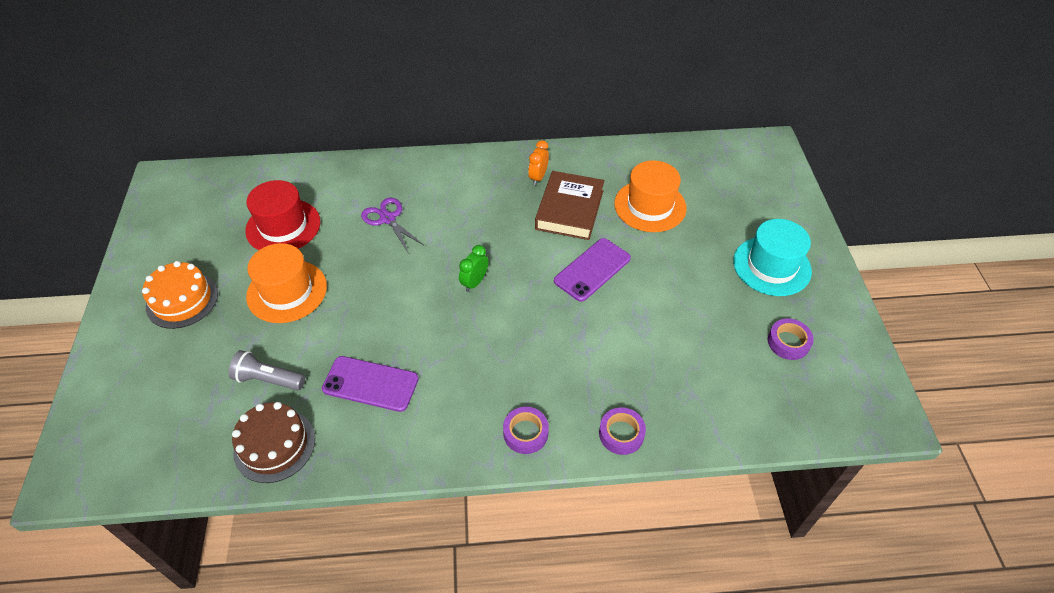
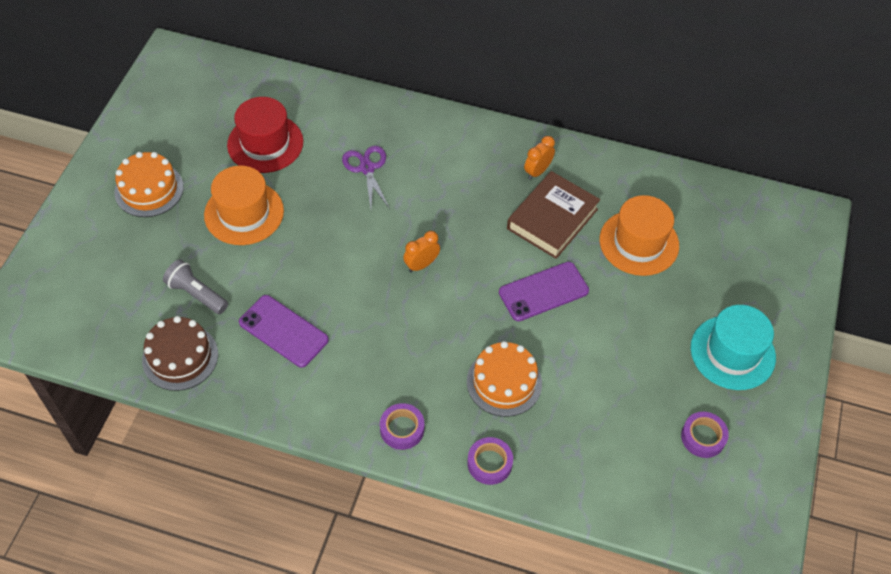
camera: 20 degrees right, 5 degrees up
green clock [459,245,488,292] -> orange clock [403,231,440,272]
none -> orange cake [467,341,542,417]

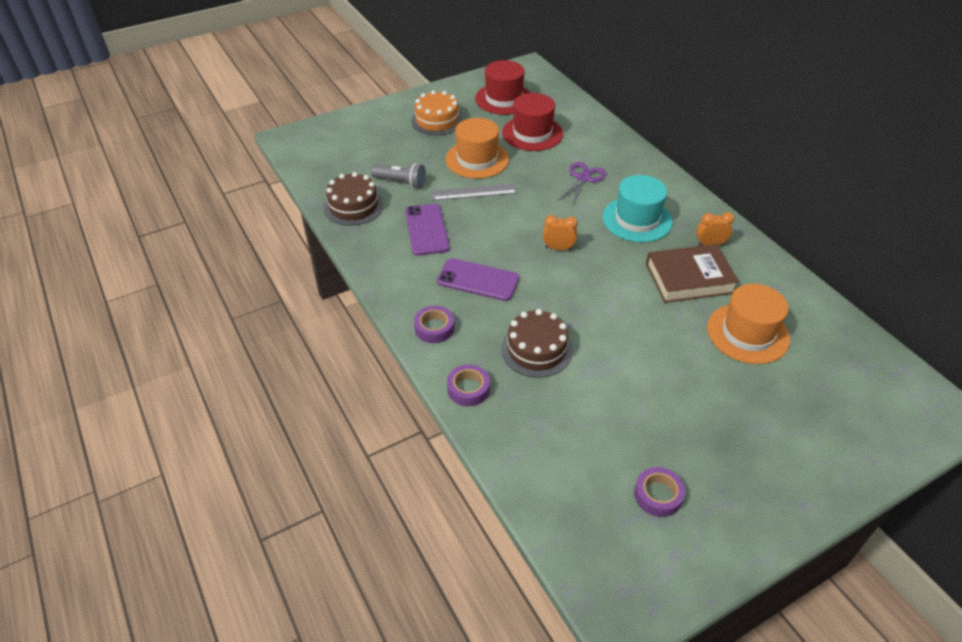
camera: 45 degrees right, 10 degrees down
grey flashlight [163,259,228,314] -> grey flashlight turned 120 degrees clockwise [371,163,426,188]
orange cake [467,341,542,417] -> brown cake [501,309,573,378]
purple phone [499,262,589,321] -> purple phone moved to [437,258,520,301]
turquoise hat [691,305,776,390] -> turquoise hat moved to [603,175,673,242]
none -> grey ruler [431,184,517,201]
none -> red hat [475,60,531,115]

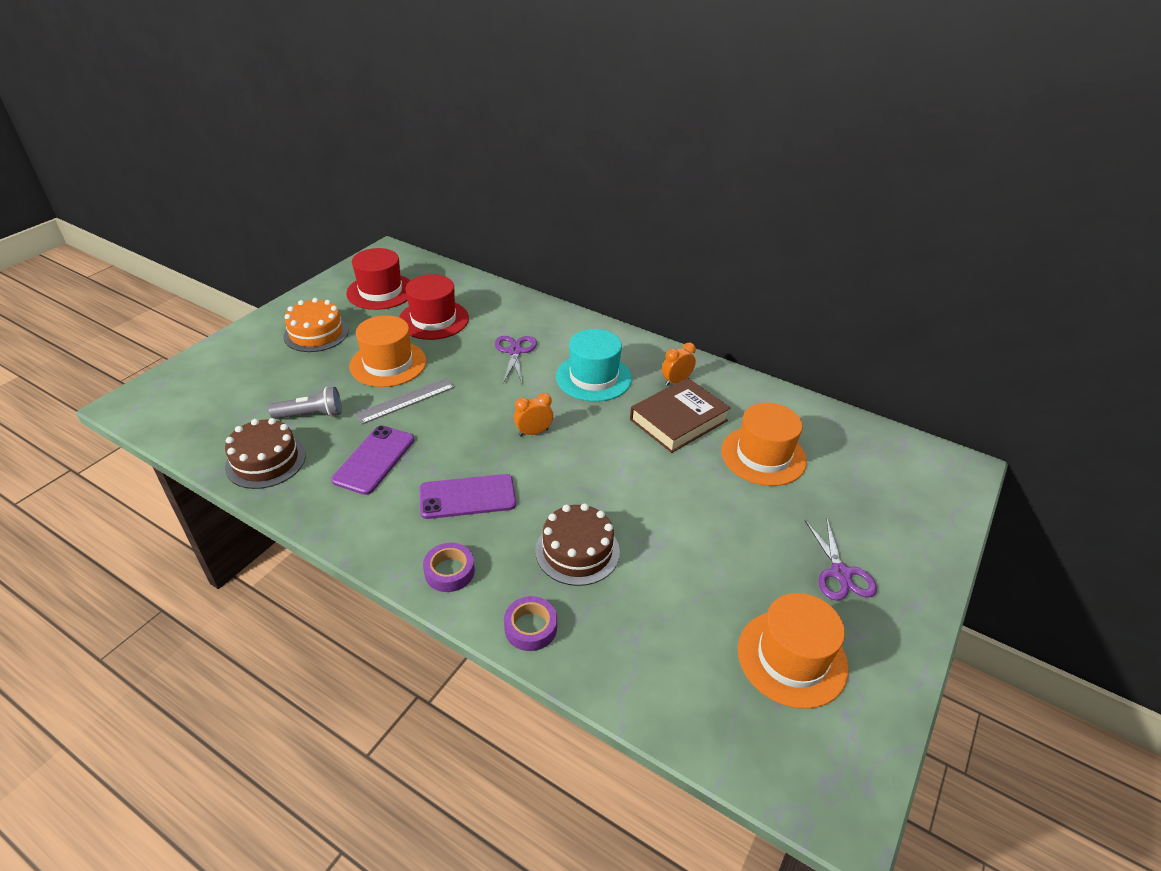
camera: 30 degrees left, 5 degrees down
purple phone [405,204,450,256] -> purple phone turned 60 degrees clockwise [331,425,414,495]
purple tape [634,467,685,517] -> orange hat [738,593,848,709]
none -> purple scissors [805,517,877,601]

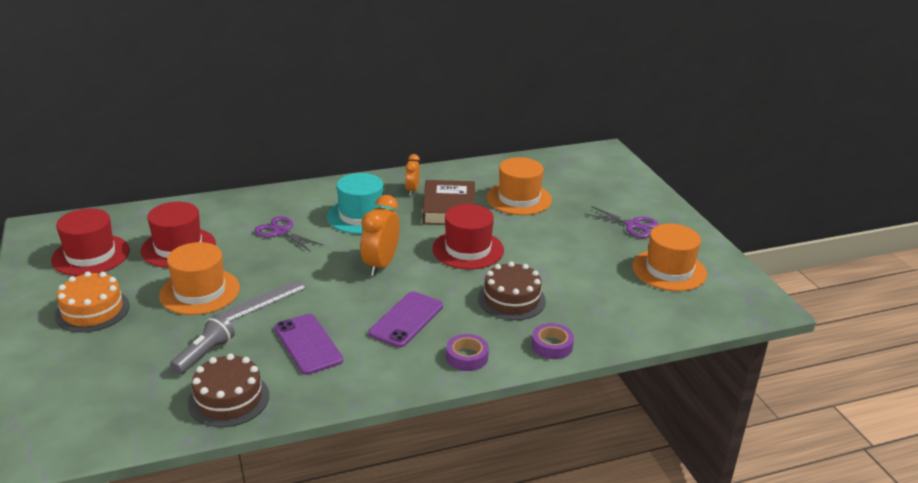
camera: 50 degrees left, 10 degrees down
grey ruler [355,378,455,424] -> grey ruler turned 45 degrees clockwise [216,280,308,322]
orange clock [514,393,553,436] -> orange clock [361,195,400,276], size x1.70
none -> red hat [432,204,504,270]

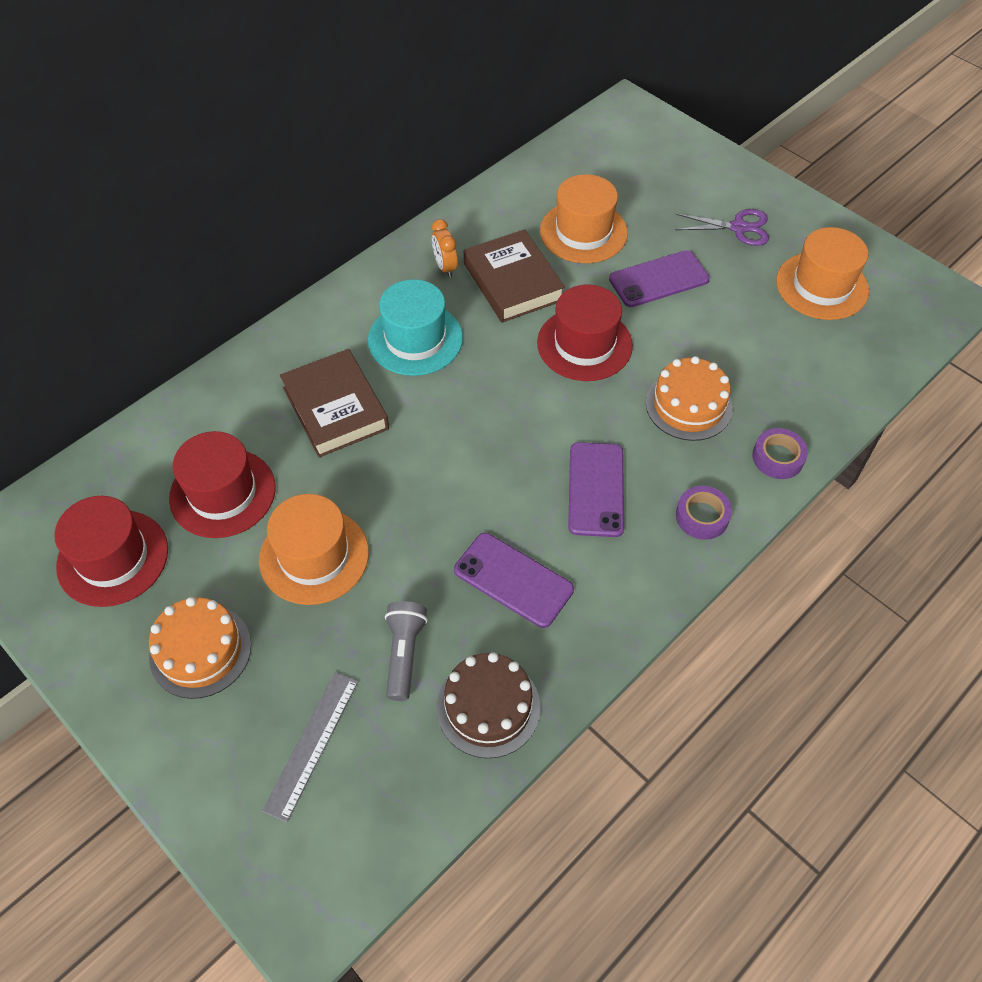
camera: 25 degrees left, 25 degrees up
grey ruler [216,280,308,322] -> grey ruler moved to [262,672,358,822]
purple scissors [254,216,324,252] -> brown book [280,349,389,457]
orange clock [361,195,400,276] -> none
brown cake [478,261,546,320] -> orange cake [646,356,733,441]
none -> purple phone [609,250,710,307]

